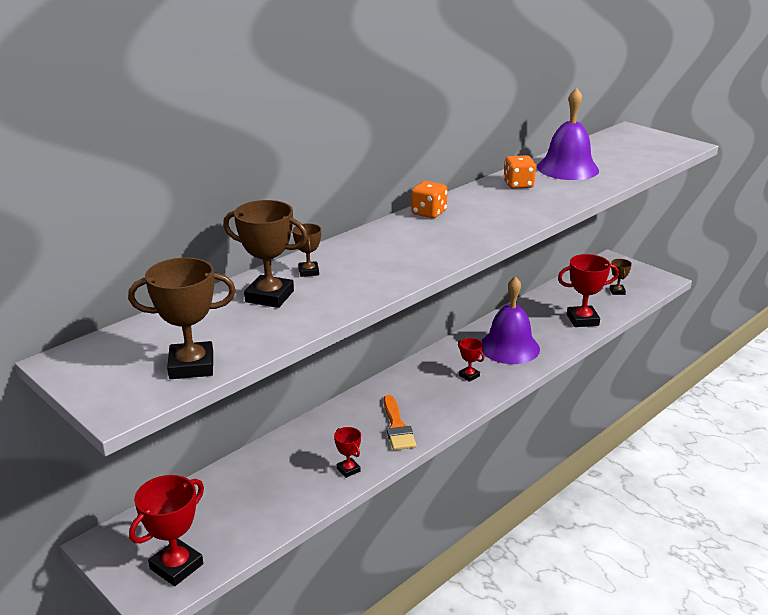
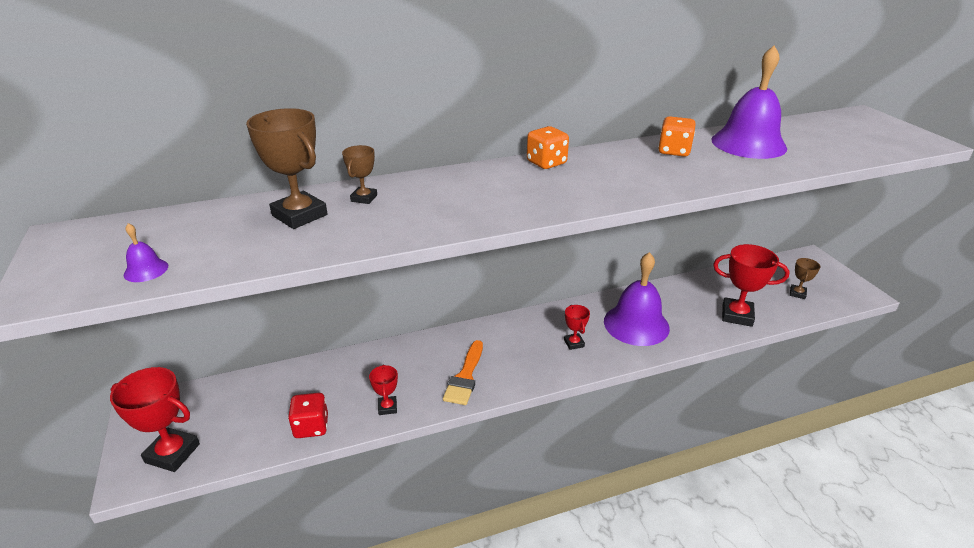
camera: 25 degrees right, 5 degrees up
brown trophy [128,257,236,379] -> purple bell [124,223,168,282]
red trophy [129,475,204,586] -> red trophy turned 45 degrees clockwise [110,367,200,472]
none -> red dice [288,393,328,438]

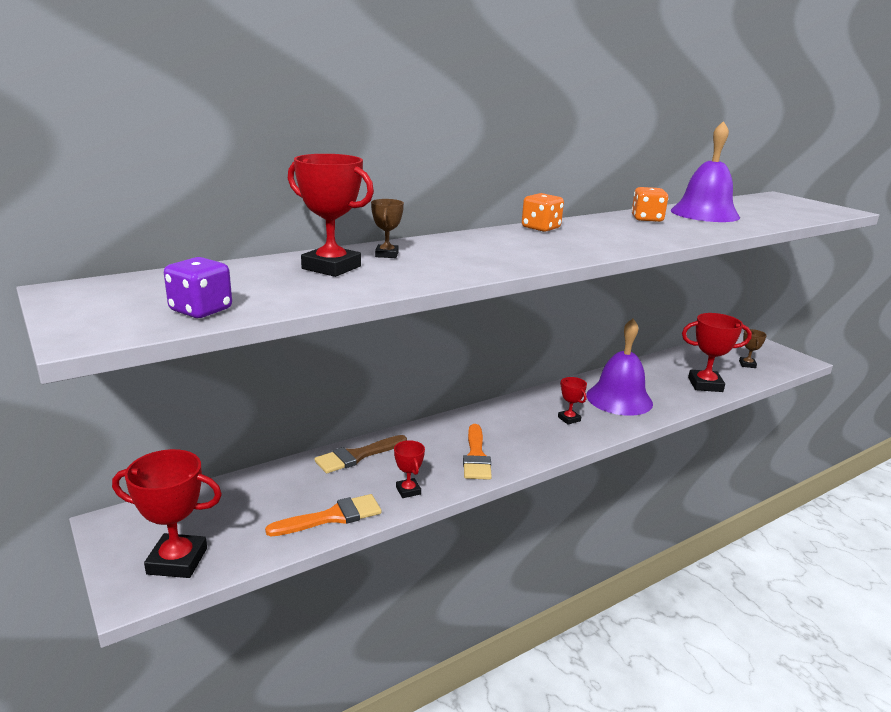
camera: 15 degrees left, 10 degrees down
purple bell [124,223,168,282] -> purple dice [164,257,232,318]
brown trophy [246,108,327,229] -> red trophy [288,154,374,277]
red dice [288,393,328,438] -> orange brush [265,494,382,536]
none -> brown brush [314,435,407,474]

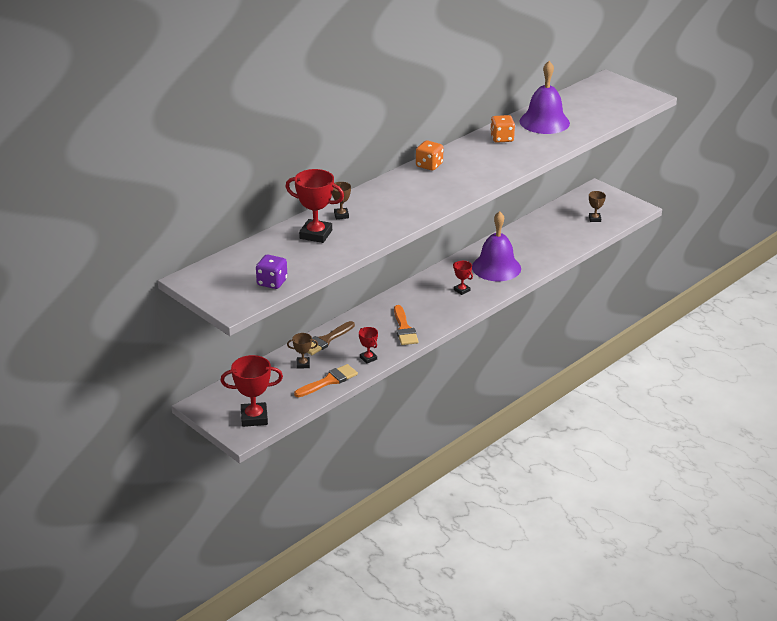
camera: 10 degrees left, 10 degrees up
red trophy [682,313,752,392] -> none
none -> brown trophy [287,333,318,369]

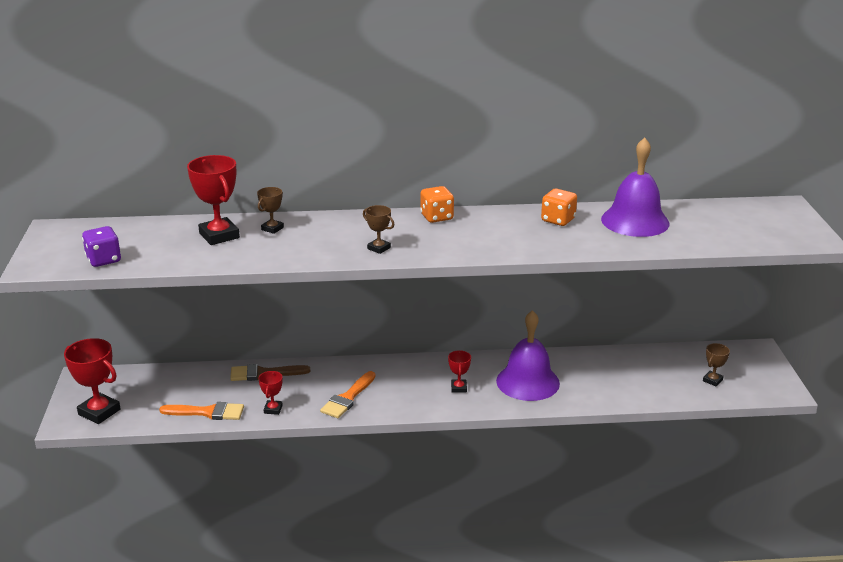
camera: 40 degrees right, 5 degrees down
brown trophy [287,333,318,369] -> brown trophy moved to [363,205,394,254]

